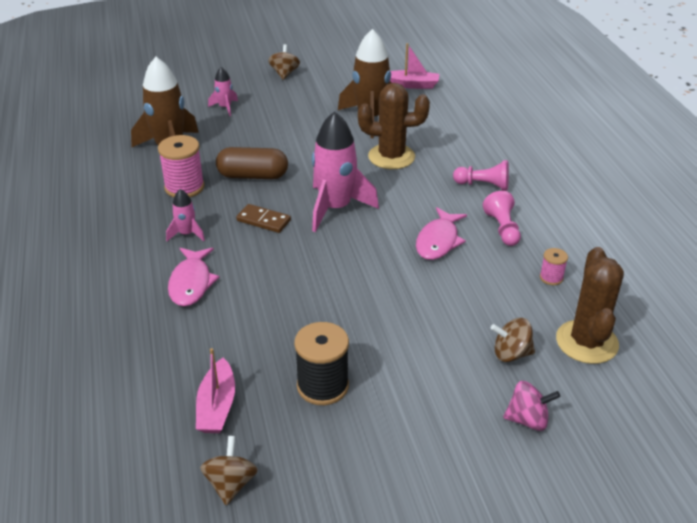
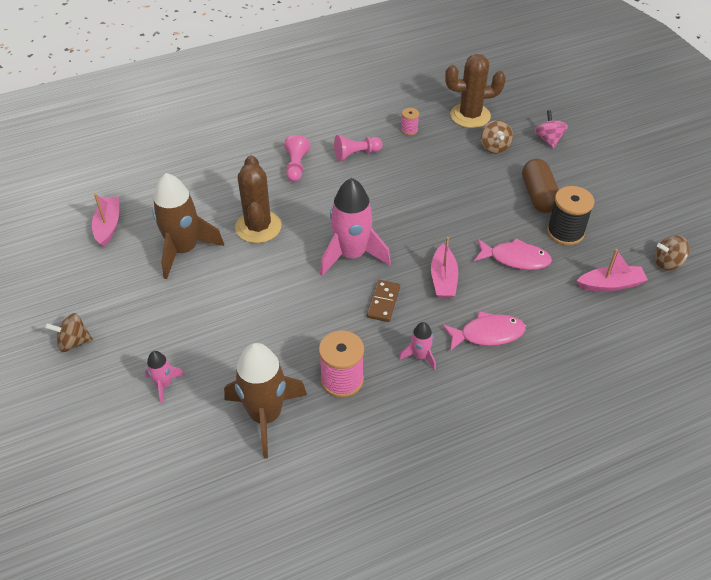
camera: 100 degrees left, 10 degrees up
brown capsule [216,147,288,179] -> brown capsule moved to [522,159,559,213]
pink fish [416,207,467,260] -> pink fish moved to [474,238,552,270]
none -> pink boat [431,237,458,298]

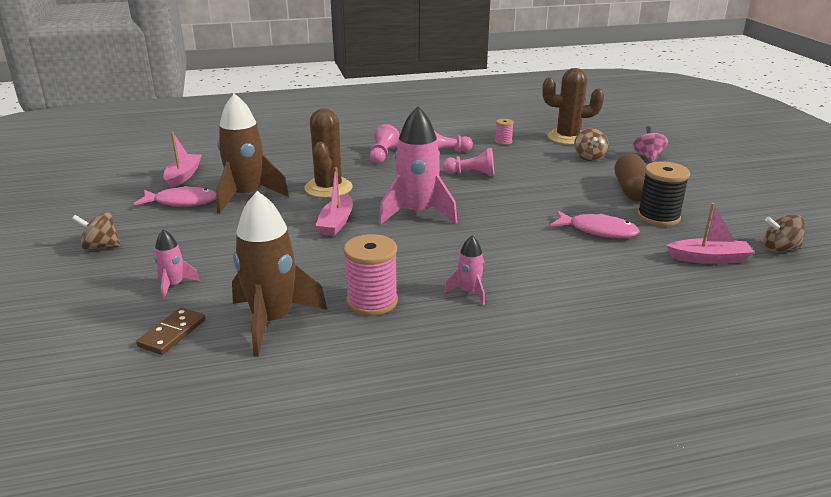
camera: 10 degrees right, 20 degrees down
brown domino [367,280,400,322] -> brown domino moved to [136,307,206,355]
pink boat [431,237,458,298] -> pink boat moved to [315,167,353,236]
pink fish [442,311,526,351] -> pink fish moved to [133,186,216,206]
none -> pink pawn [443,148,494,176]

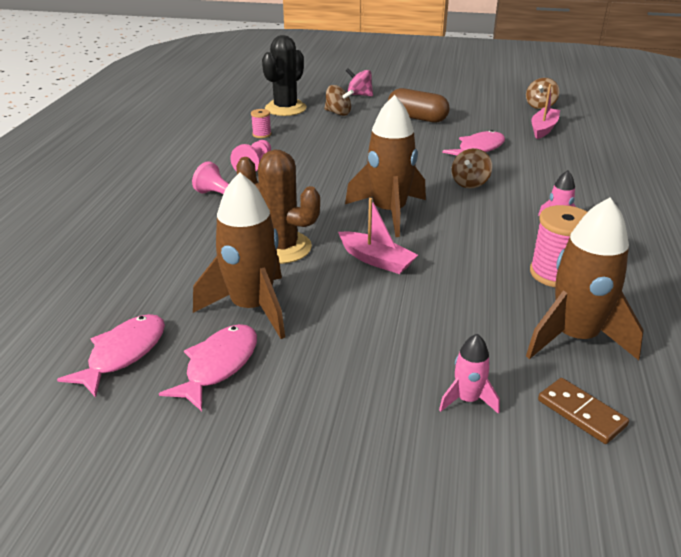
camera: 65 degrees left, 5 degrees up
brown spinning top [72,212,121,250] -> brown spinning top moved to [451,148,492,188]
pink boat [163,132,202,188] -> pink fish [57,314,165,398]
pink rocket [379,107,458,225] -> brown rocket [345,95,426,237]
pink pawn [443,148,494,176] -> none
brown cactus [542,68,604,145] -> black cactus [262,35,307,116]
black spool [637,161,690,226] -> none

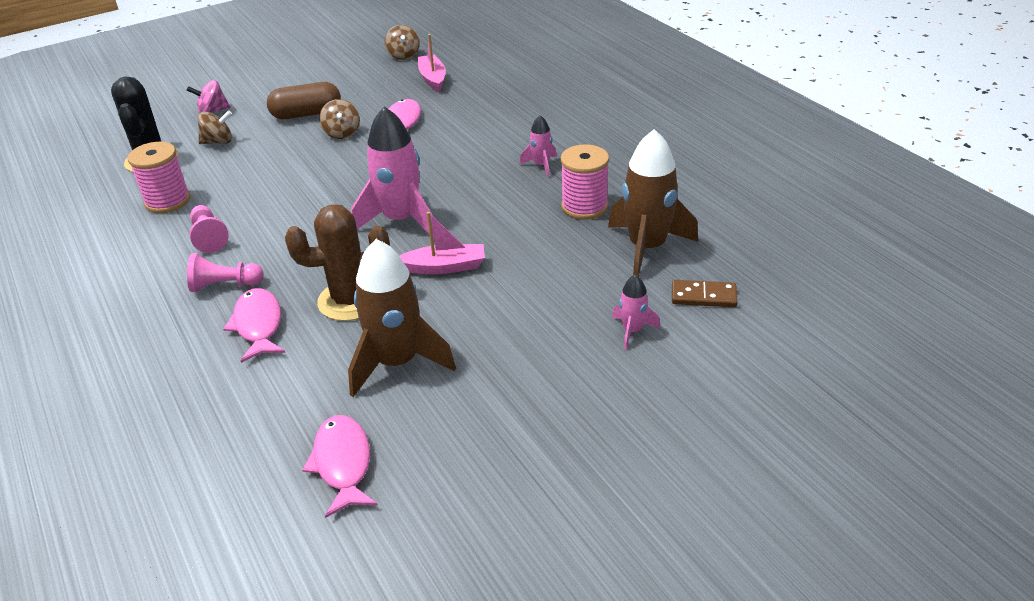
camera: 40 degrees left, 5 degrees up
pink fish [159,324,257,411] -> pink fish moved to [223,288,285,363]
pink spool [251,109,271,138] -> pink spool [128,142,190,213], size x1.92
brown rocket [345,95,426,237] -> pink rocket [351,106,434,239]
brown spinning top [451,148,492,188] -> brown spinning top moved to [319,99,360,139]

